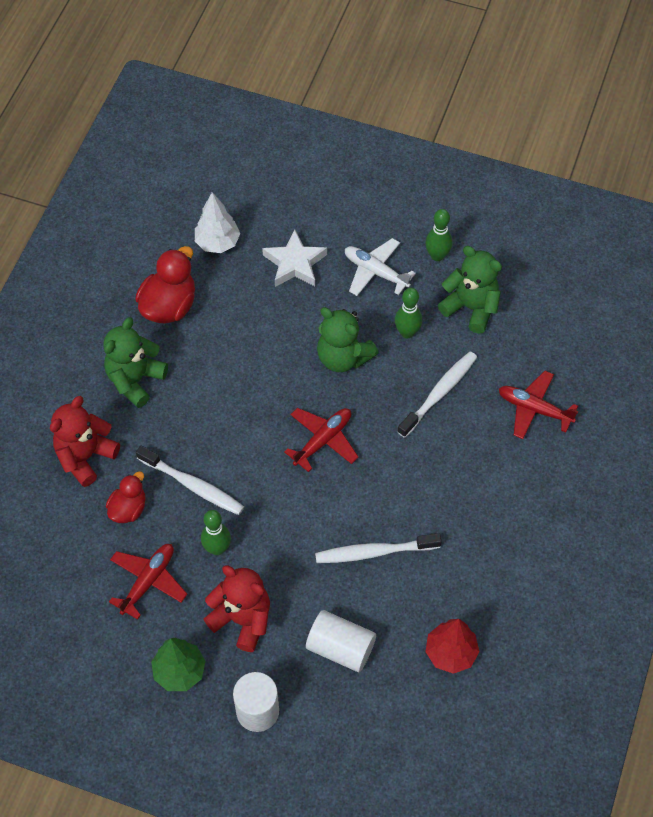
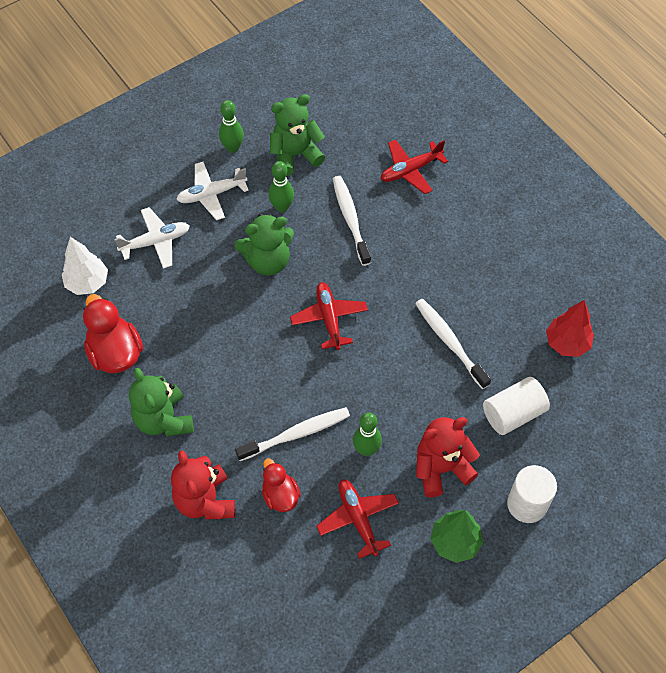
camera: 55 degrees left, 0 degrees up
white star [262,229,327,287] -> white plane [114,207,190,269]
white toothbrush [315,533,442,563] -> white toothbrush turned 120 degrees clockwise [415,299,491,389]

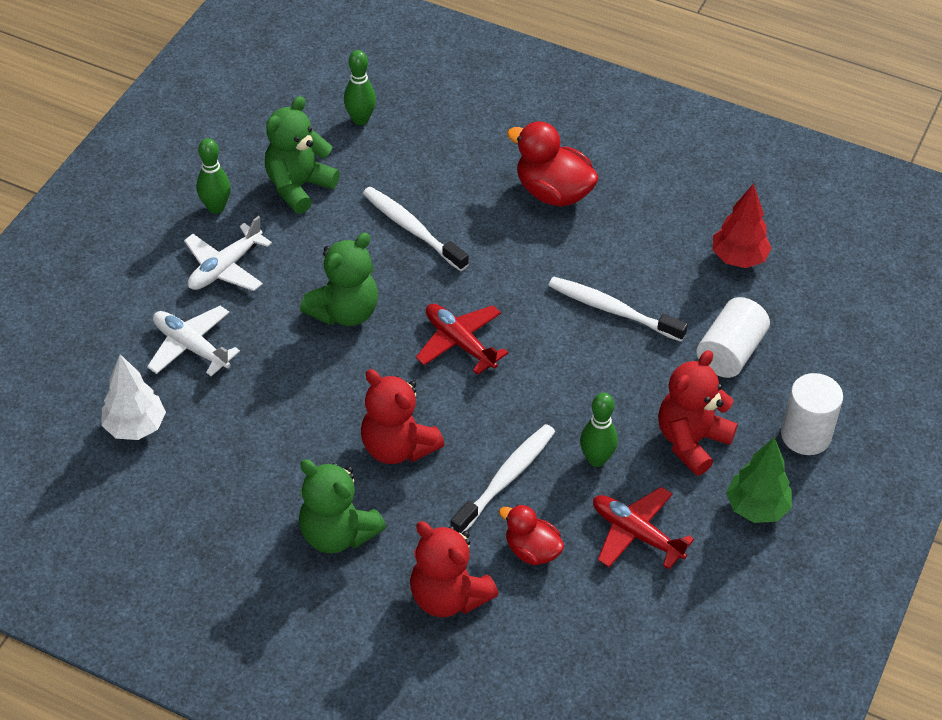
camera: 30 degrees left, 10 degrees down
red duck [83,294,143,373] -> red duck moved to [507,121,599,207]
white plane [114,207,190,269] -> white plane turned 90 degrees counterclockwise [147,306,240,376]
green bowling pin [268,161,294,212] -> green bowling pin moved to [344,50,376,125]
red plane [381,140,448,194] -> none
none -> red teddy bear [361,369,445,464]

